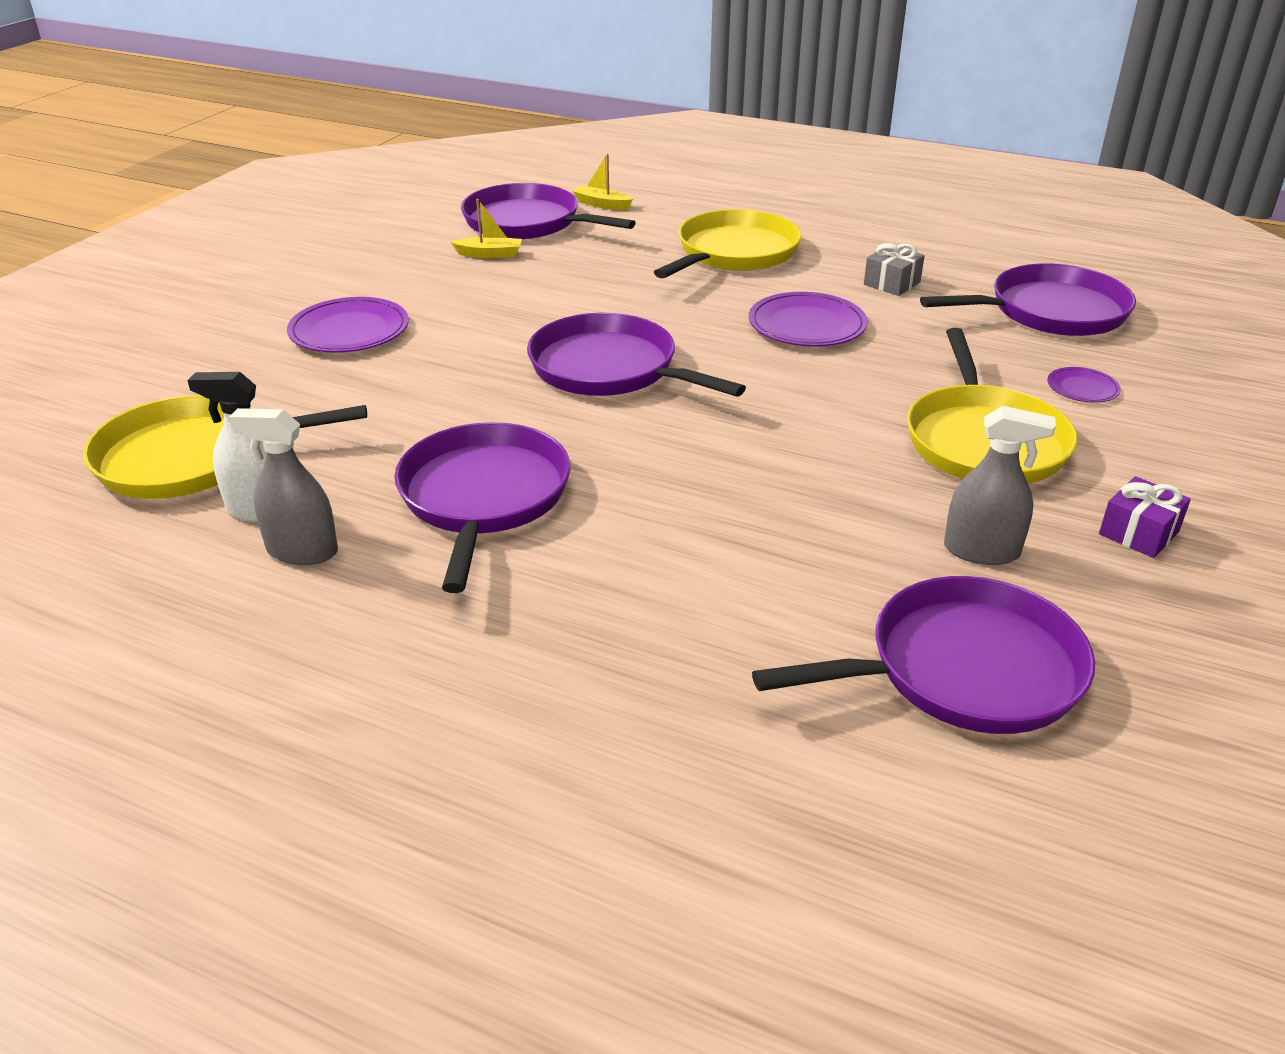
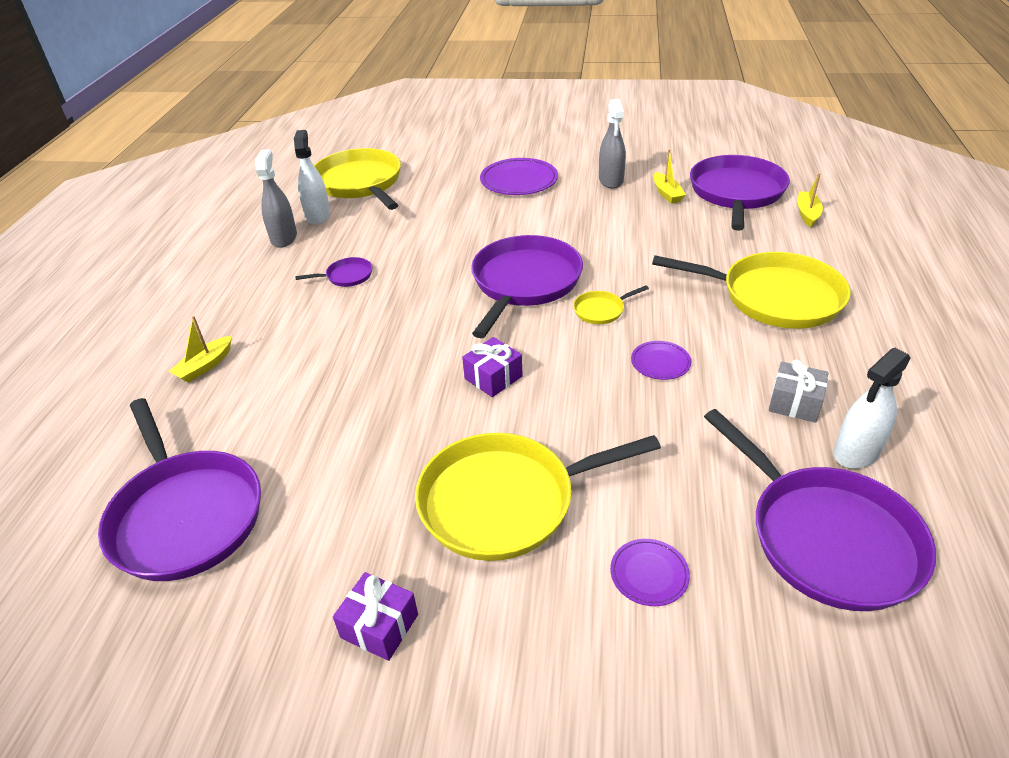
camera: 75 degrees right, 5 degrees up
purple pan [394,422,571,593] -> purple pan [295,257,372,287], size x0.43
purple plate [749,292,868,347] -> purple plate [631,341,691,380], size x0.54
grey spray bottle [944,406,1056,565] -> grey spray bottle moved to [599,99,626,189]
none -> yellow boat [168,316,232,383]
none -> purple gift [462,337,523,397]
none -> yellow pan [573,285,649,324]
none -> white spray bottle [834,348,911,469]

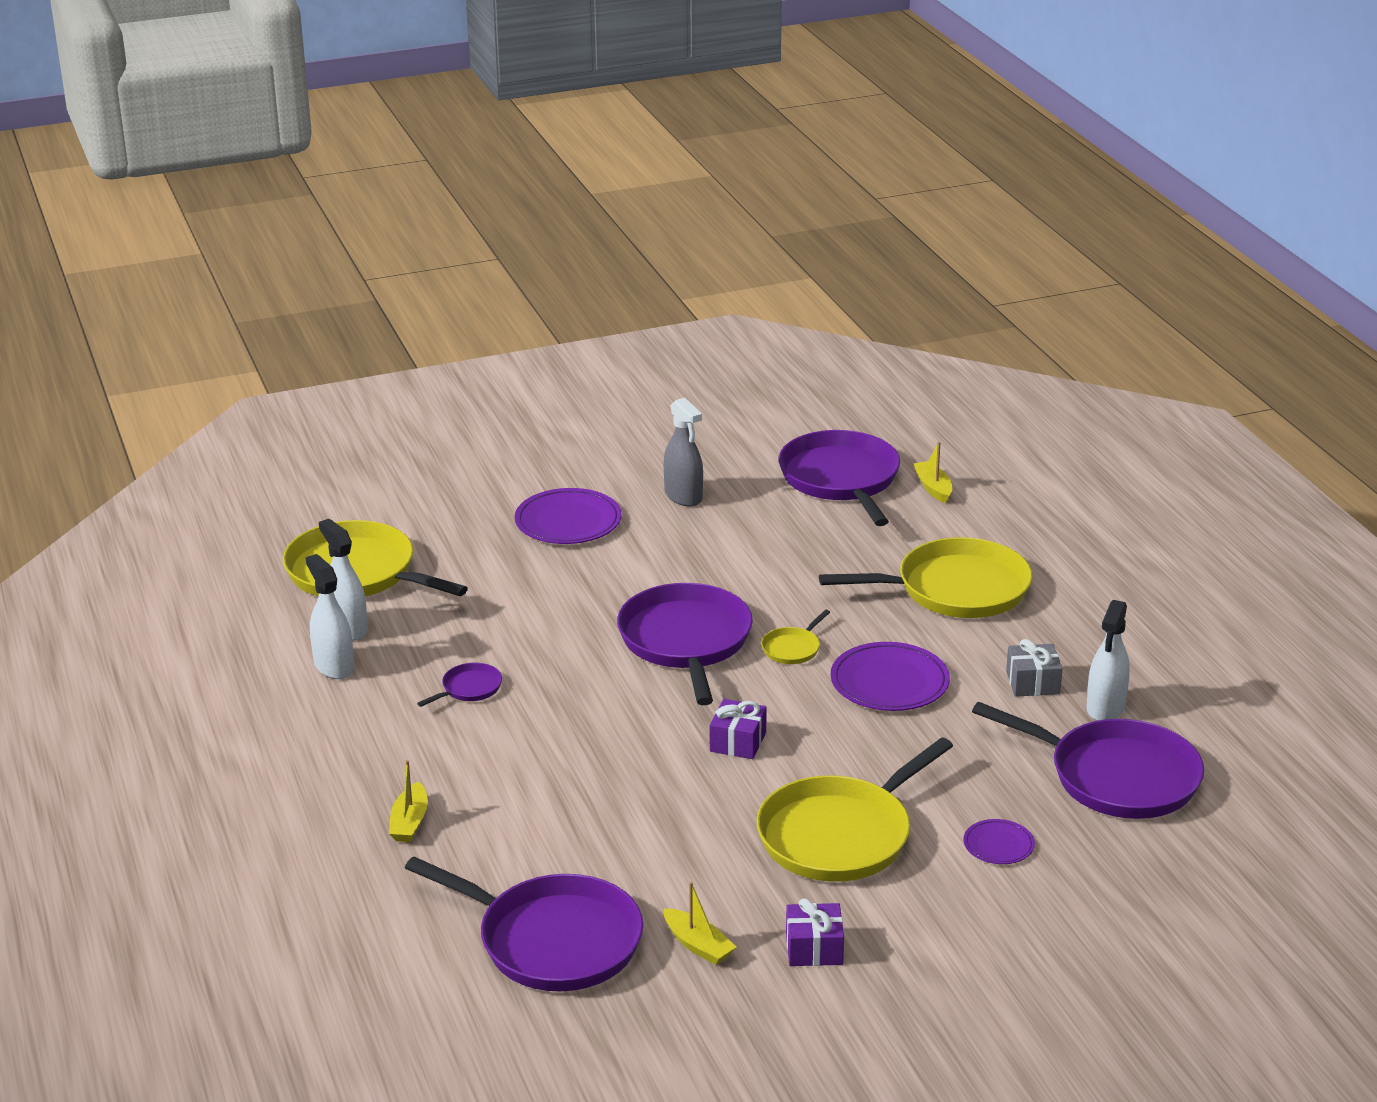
camera: 30 degrees left, 10 degrees down
grey spray bottle [255,149,297,248] -> white spray bottle [306,554,354,679]
purple plate [631,341,691,380] -> purple plate [830,642,950,711], size x1.85
yellow boat [654,149,686,204] -> yellow boat moved to [664,882,737,965]

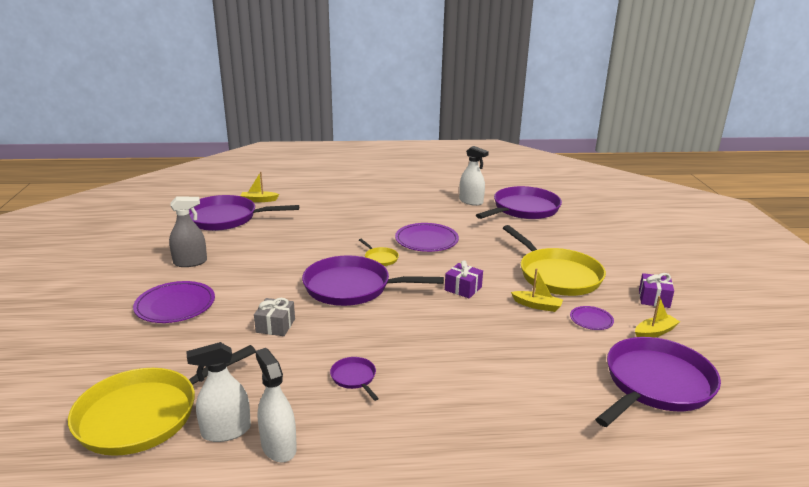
camera: 75 degrees left, 5 degrees down
white spray bottle [306,554,354,679] -> white spray bottle turned 75 degrees clockwise [255,348,297,462]
yellow boat [389,760,428,842] -> yellow boat moved to [511,268,563,312]
yellow pan [819,537,1032,618] -> none
purple plate [963,819,1035,864] -> purple plate moved to [570,306,614,330]
grey gift [1006,639,1063,697] -> grey gift moved to [254,298,295,336]

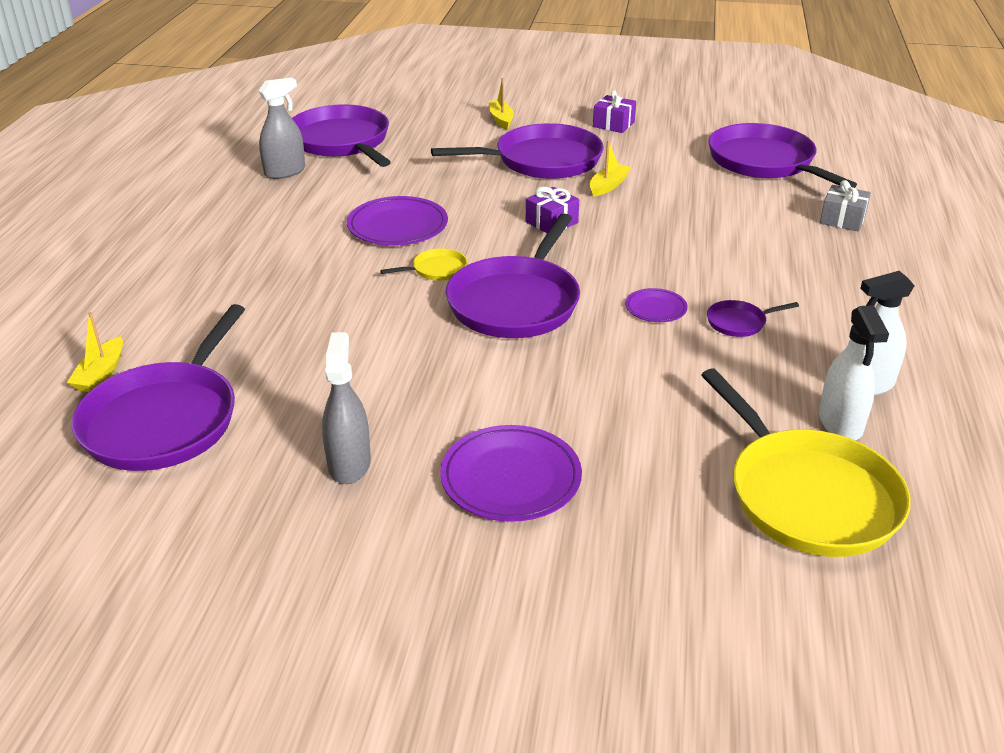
camera: 75 degrees left, 10 degrees up
grey gift [254,298,295,336] -> grey gift moved to [820,180,871,231]
white spray bottle [459,146,489,206] -> grey spray bottle [259,77,305,179]
yellow pan [503,225,606,296] -> purple pan [431,123,604,179]
purple plate [570,306,614,330] -> purple plate moved to [626,288,688,322]
yellow boat [635,296,680,338] -> yellow boat moved to [488,78,514,130]

